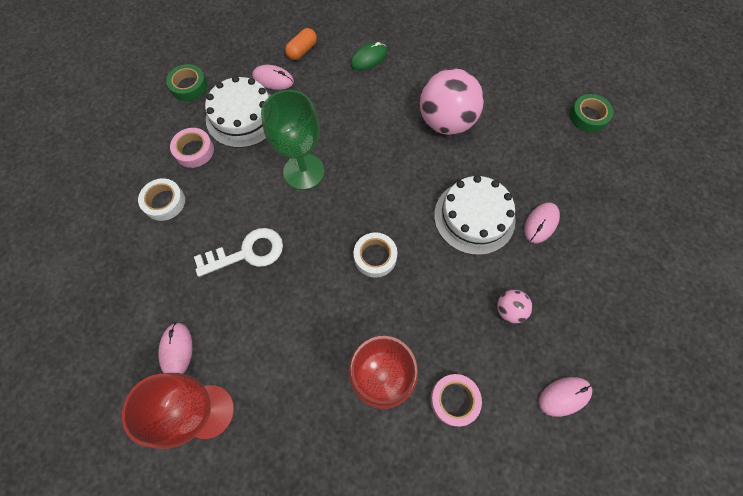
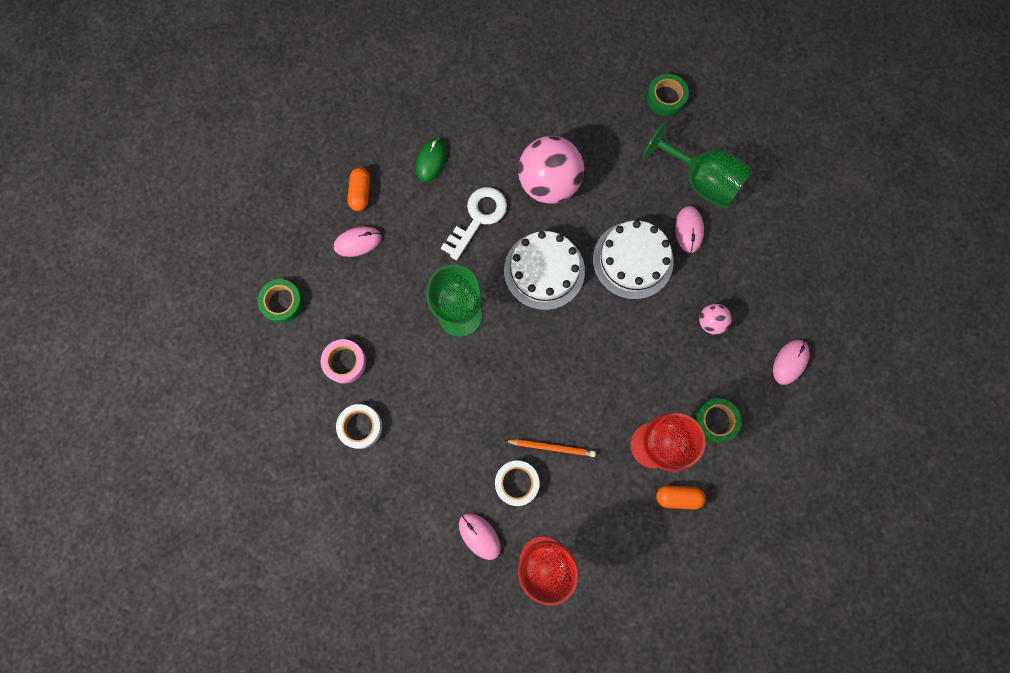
camera: 35 degrees left, 10 degrees up
white key [194,228,283,277] -> white key moved to [441,187,507,260]
white cake [205,76,271,148] -> white cake moved to [504,231,585,310]
white tape [354,232,397,278] -> white tape moved to [495,460,540,506]
pink tape [430,374,482,426] -> green tape [694,398,742,443]
none -> orange pencil [504,439,596,457]
none -> green goblet [642,120,752,208]
none -> orange capsule [656,485,706,509]

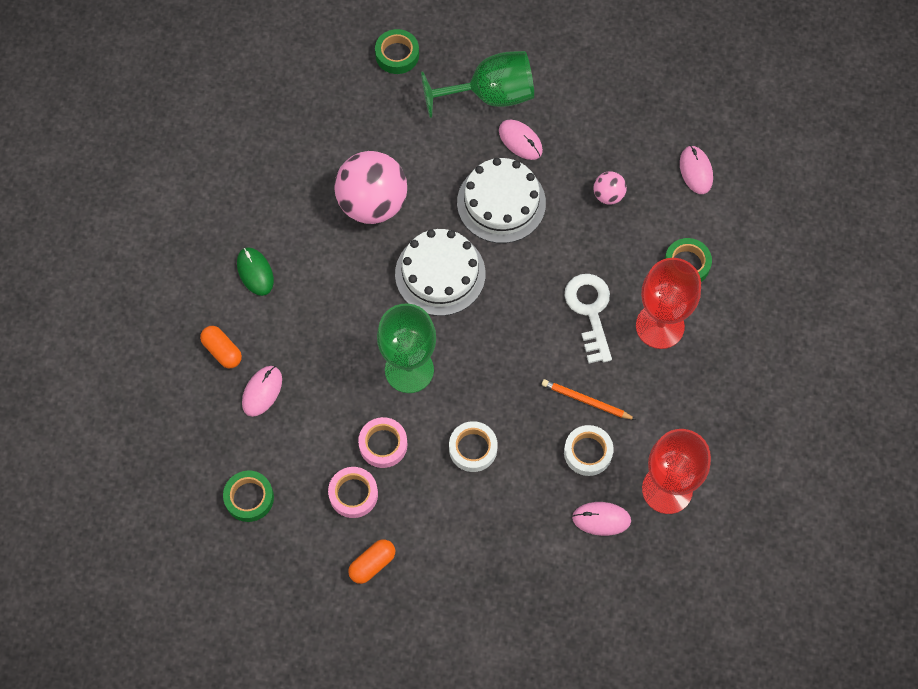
camera: 45 degrees left, 10 degrees down
white tape [336,404,382,449] -> white tape moved to [449,421,498,472]
white key [441,187,507,260] -> white key moved to [564,274,612,363]
orange pencil [504,439,596,457] -> orange pencil turned 120 degrees counterclockwise [542,379,636,420]
orange capsule [656,485,706,509] -> orange capsule moved to [348,539,395,584]
none -> pink tape [358,417,407,468]

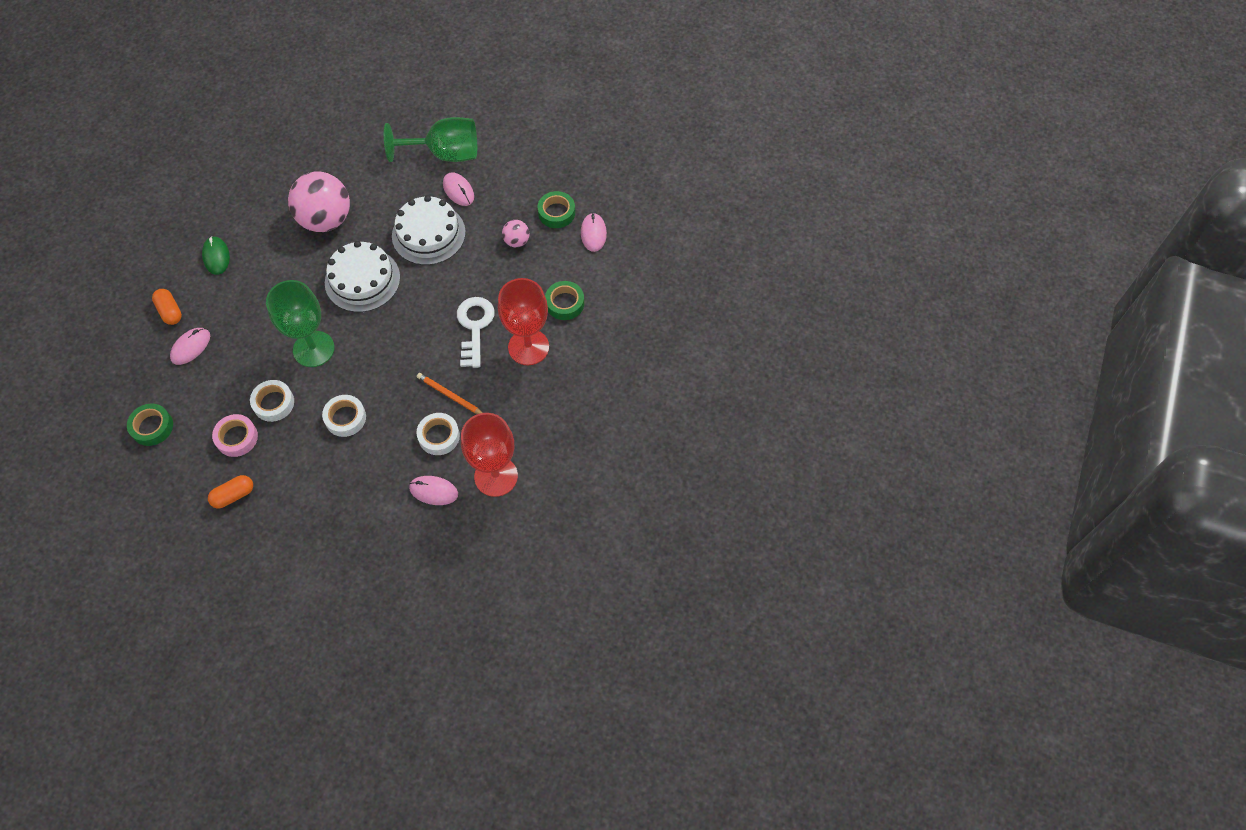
camera: 10 degrees right, 5 degrees down
pink tape [358,417,407,468] -> white tape [250,380,294,422]
green tape [375,29,419,74] -> green tape moved to [537,191,575,228]

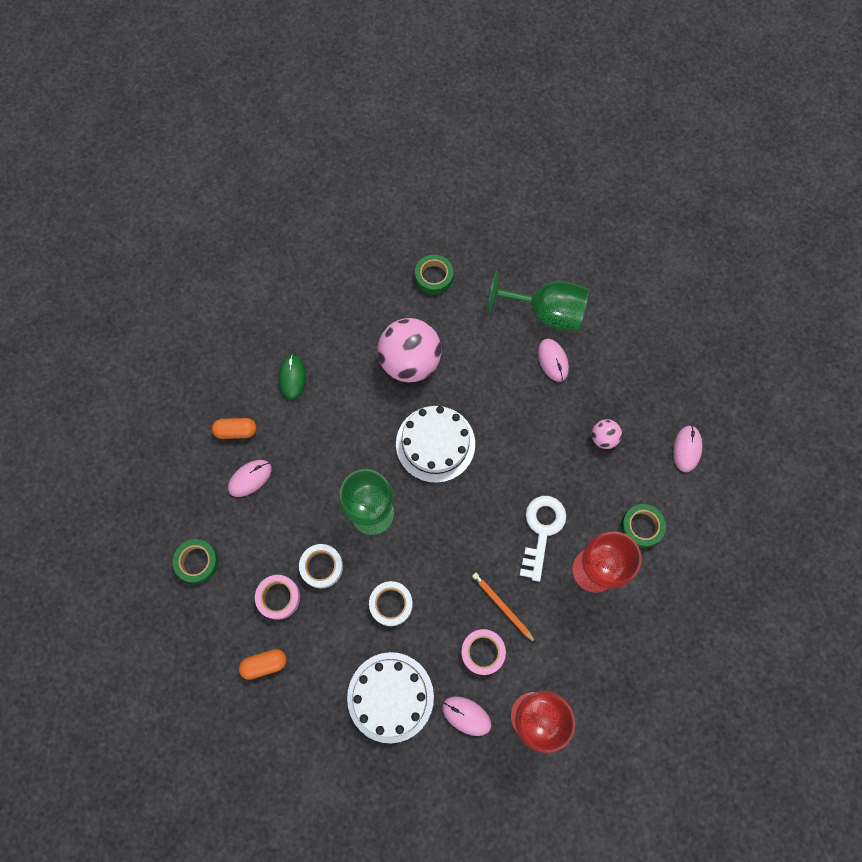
camera: 15 degrees right, 10 degrees up
orange capsule [152,289,182,325] -> orange capsule turned 75 degrees counterclockwise [212,418,257,439]
white cake [392,195,466,265] -> white cake moved to [347,652,434,743]
white tape [416,413,460,455] -> pink tape [461,629,506,675]
green tape [537,191,575,228] -> green tape moved to [415,255,453,295]

